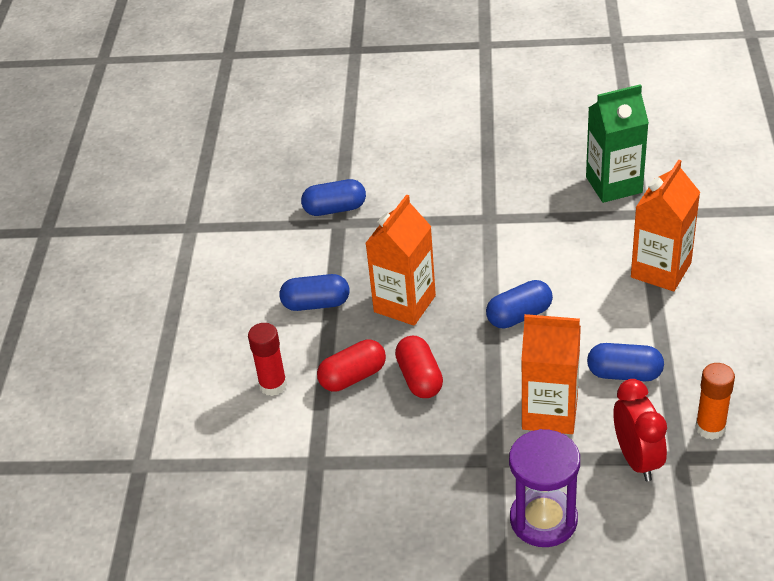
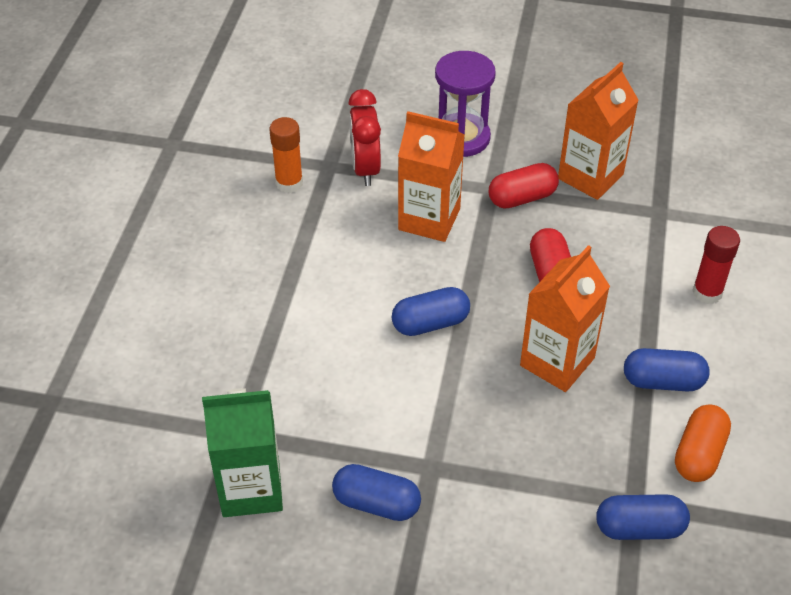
camera: 175 degrees left, 5 degrees up
red capsule [317,340,386,391] -> red capsule moved to [489,163,559,209]
blue capsule [587,343,664,381] -> blue capsule moved to [332,464,421,521]
orange carton [631,160,700,291] -> orange carton moved to [558,62,639,200]
none -> orange capsule [675,405,731,482]

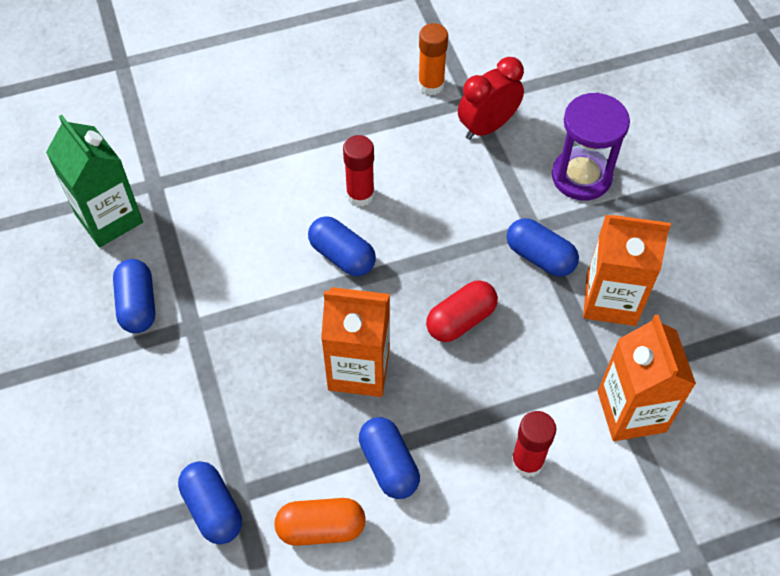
camera: 60 degrees right, 10 degrees up
orange carton [398,111,465,242] -> orange carton moved to [598,314,696,441]
red capsule [489,163,559,209] -> blue capsule [507,218,579,277]
none -> red glue stick [343,135,374,206]

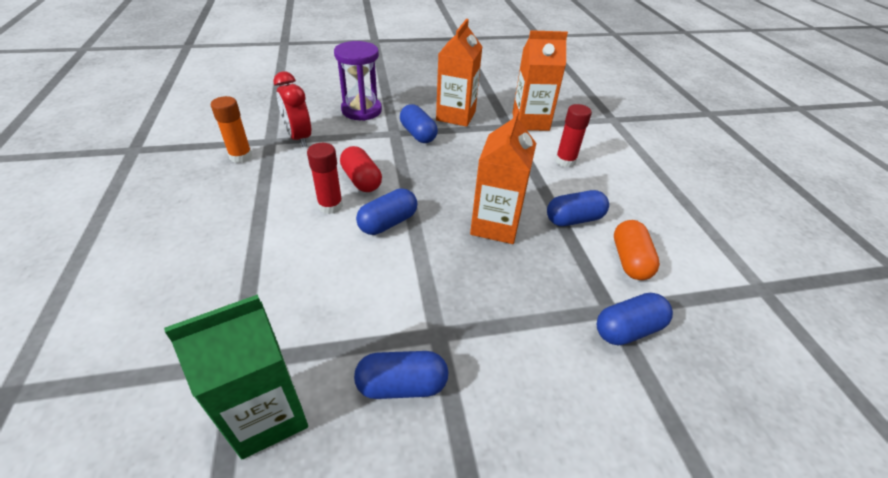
camera: 85 degrees left, 15 degrees down
red capsule [426,280,498,342] -> red capsule moved to [340,146,382,192]
blue capsule [507,218,579,277] -> blue capsule turned 75 degrees counterclockwise [400,104,438,143]

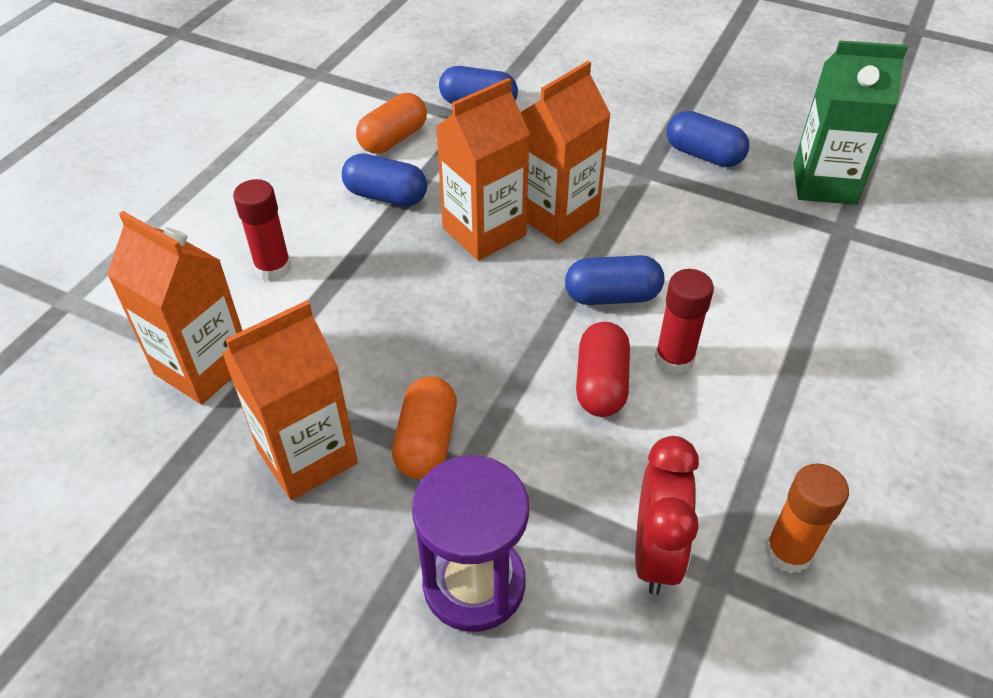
camera: 140 degrees left, 5 degrees up
blue capsule [400,104,438,143] -> orange capsule [392,376,457,479]
none -> orange carton [521,61,611,244]

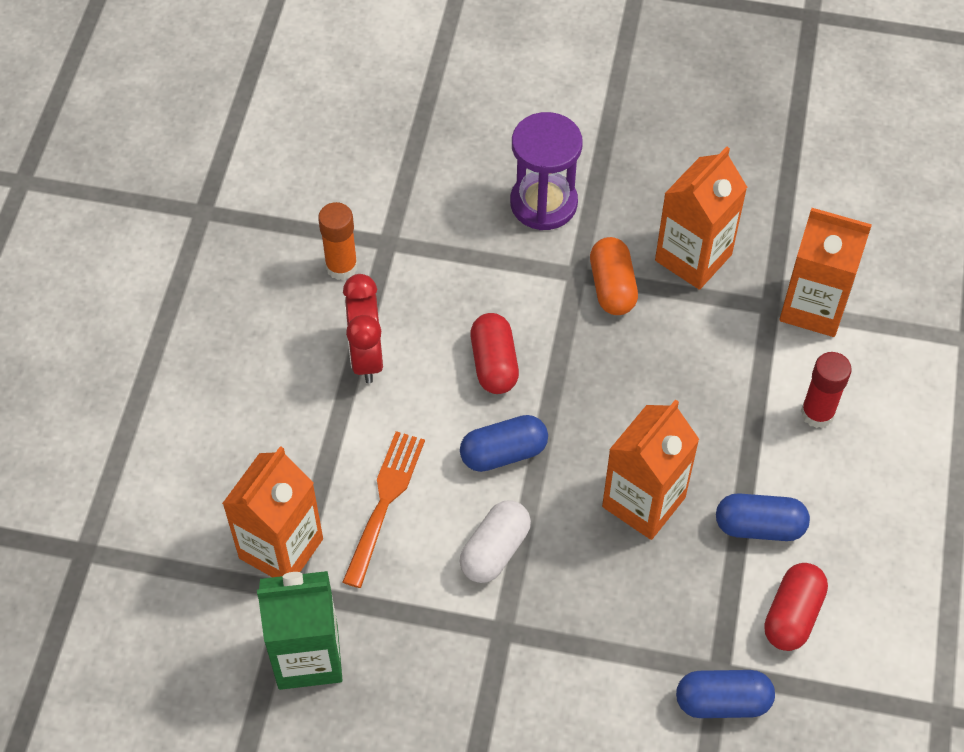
camera: 165 degrees right, 10 degrees up
orange capsule [356,93,427,153] -> red capsule [764,563,828,651]
orange carton [521,61,611,244] -> orange carton moved to [222,446,323,577]
red clock [635,436,699,595] -> red clock moved to [343,274,383,383]
red glue stick [655,269,714,374] -> none
blue capsule [667,111,749,167] -> none
none -> orange fork [343,431,425,588]
none -> white capsule [460,500,531,583]

